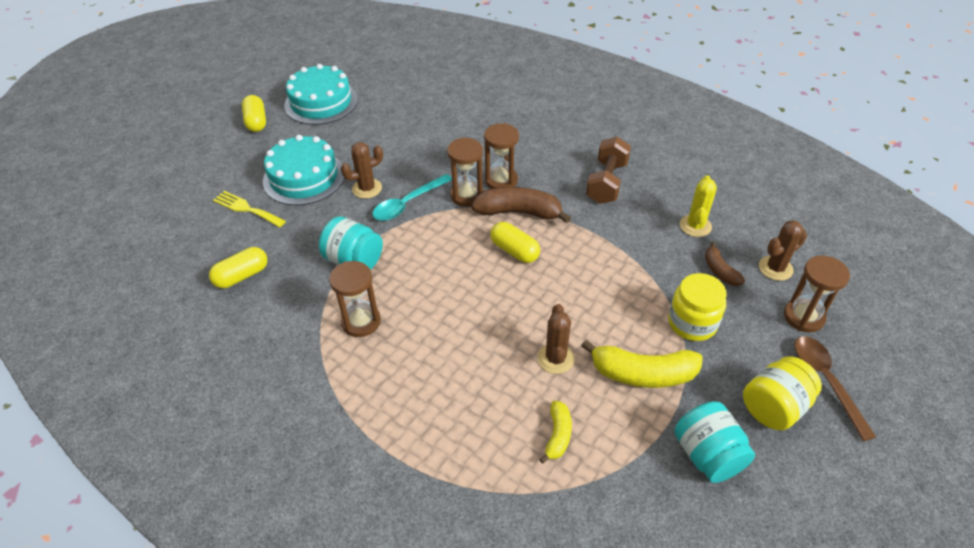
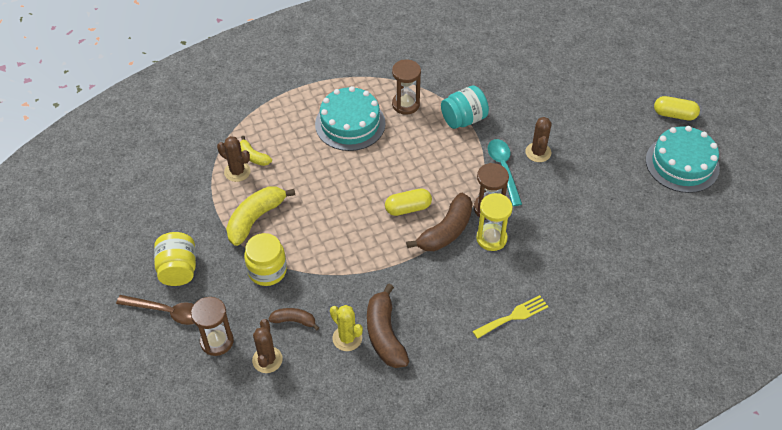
camera: 120 degrees right, 5 degrees up
yellow capsule [209,247,267,288] -> none
yellow fork [213,191,286,227] -> yellow fork moved to [472,295,549,339]
turquoise cake [263,135,344,205] -> turquoise cake moved to [315,86,386,151]
brown hourglass [484,123,519,189] -> yellow hourglass [476,193,513,251]
brown cactus [537,304,575,374] -> brown cactus moved to [217,136,251,182]
brown dumbbell [586,137,631,204] -> none
turquoise jar [674,401,755,483] -> none
none -> brown banana [367,284,409,368]

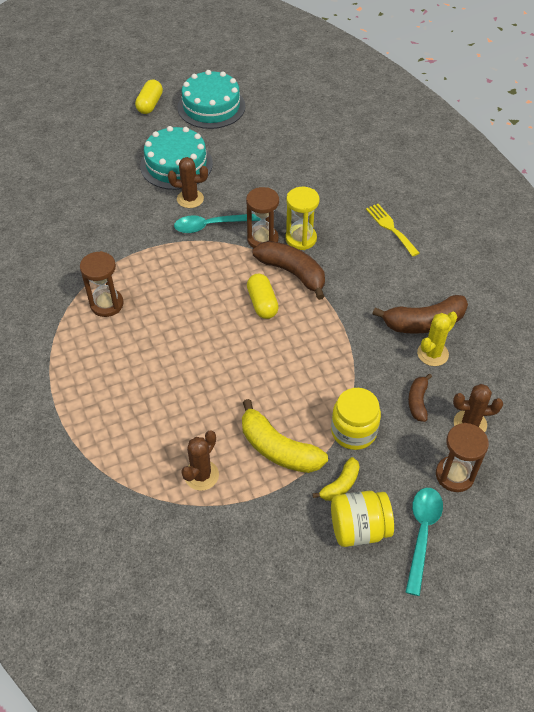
camera: 90 degrees left, 0 degrees up
brown spoon [116,295,194,325] -> turquoise spoon [405,488,443,596]
yellow banana [240,136,272,166] -> yellow banana moved to [312,457,360,501]
turquoise cake [315,86,386,151] -> turquoise cake moved to [140,126,213,190]
turquoise jar [441,85,489,129] -> none

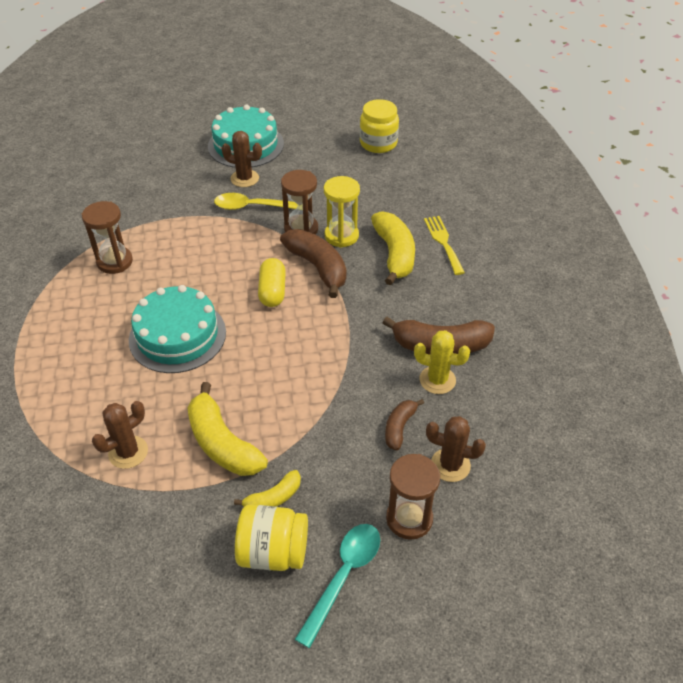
camera: 15 degrees right, 5 degrees down
yellow capsule [135,79,163,114] -> none
turquoise spoon [174,214,261,233] -> yellow spoon [214,193,298,210]
turquoise cake [178,70,246,129] -> turquoise cake moved to [129,285,226,373]
yellow jar [331,388,381,450] -> yellow jar moved to [360,99,399,153]
yellow cactus [417,312,457,366] -> yellow cactus turned 45 degrees clockwise [414,330,470,394]
none -> yellow banana [371,211,415,285]

